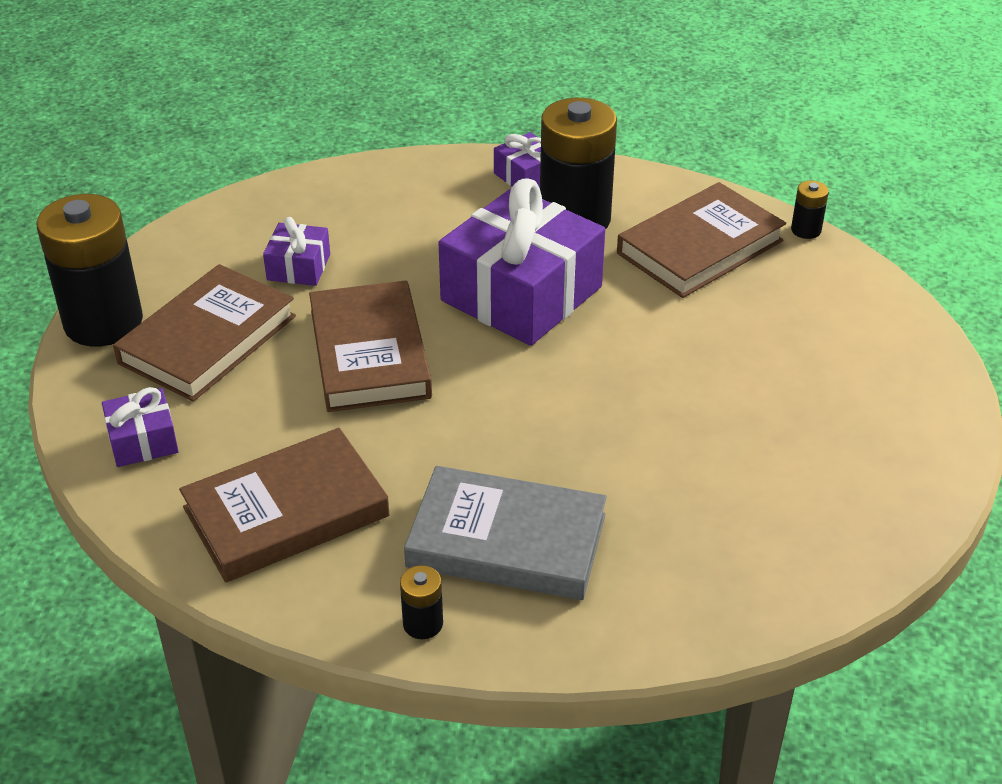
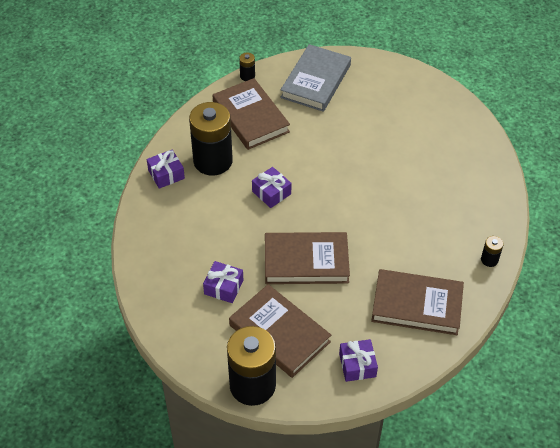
camera: 80 degrees left, 10 degrees up
brown book [179,428,390,582] -> brown book turned 60 degrees counterclockwise [371,269,464,335]
grey book [404,466,607,600] -> grey book moved to [280,44,351,112]
purple gift [438,178,605,346] -> purple gift [252,167,291,208], size x0.46

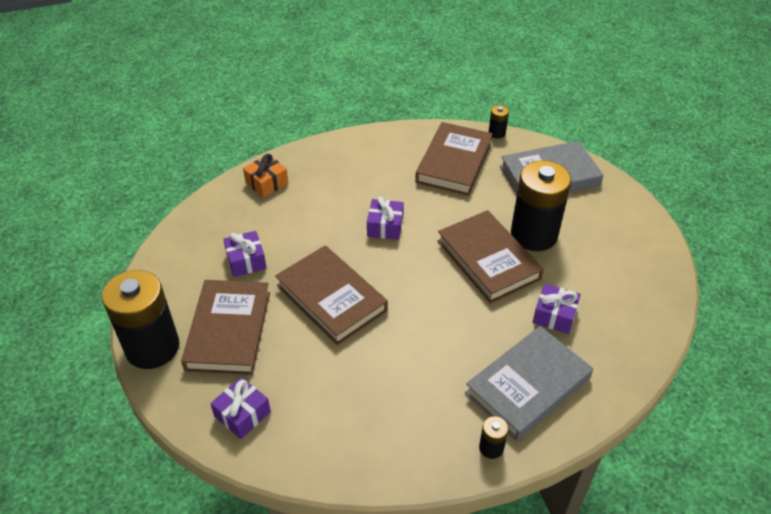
camera: 50 degrees right, 5 degrees down
purple gift [147,150,185,189] -> purple gift moved to [533,284,581,334]
black battery [189,102,233,175] -> black battery moved to [511,160,571,251]
brown book [371,269,464,335] -> brown book moved to [437,210,544,303]
none -> orange gift [243,154,288,198]
none -> grey book [465,326,593,441]

